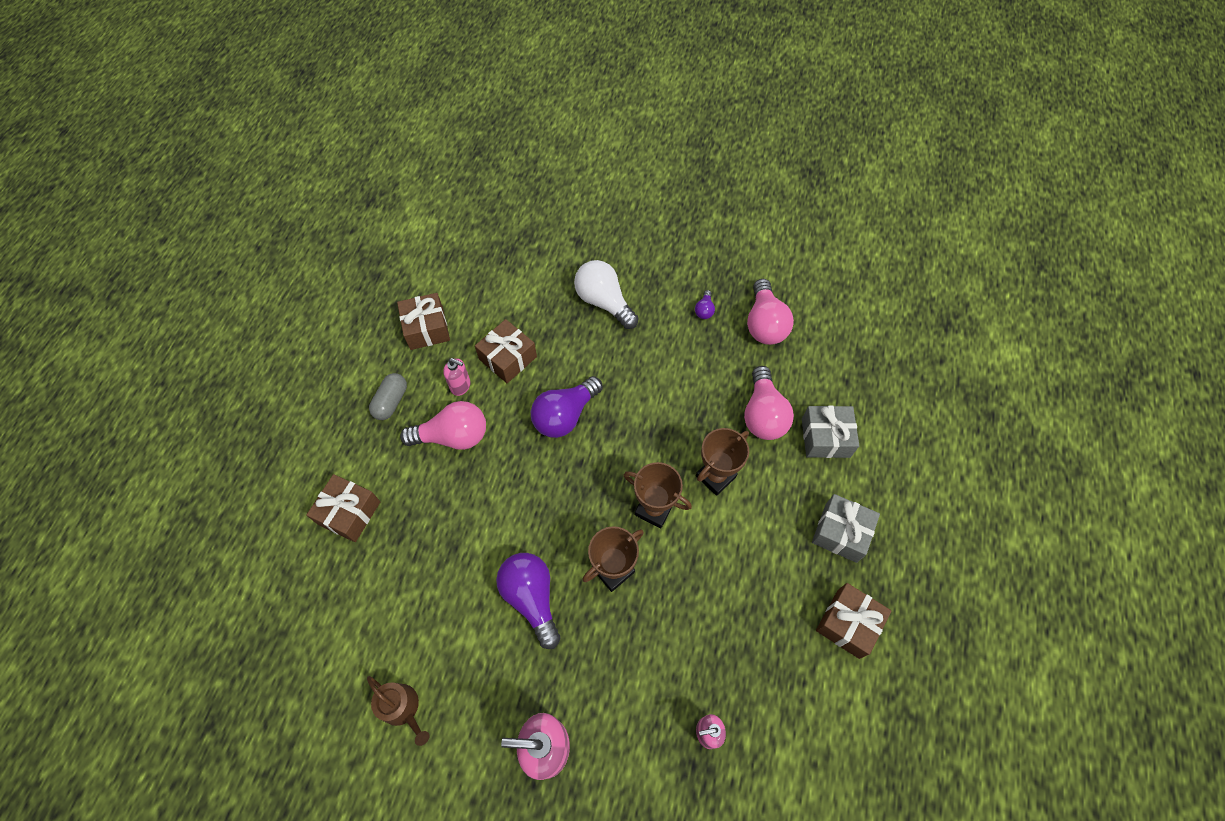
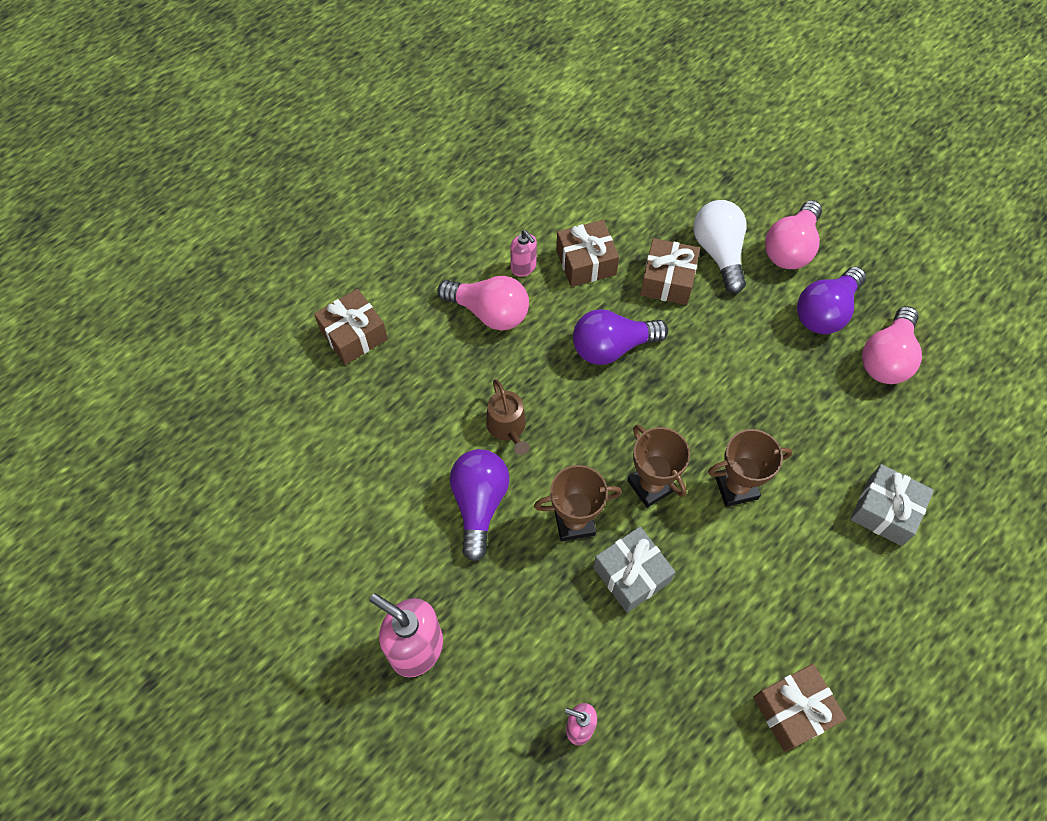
camera: 30 degrees right, 0 degrees up
brown watering can [367,676,430,746] -> brown watering can moved to [486,379,529,455]
grey capsule [369,373,407,420] -> none
brown gift [397,293,450,350] -> brown gift moved to [640,238,700,305]
purple light bulb [695,290,715,319] -> purple light bulb [797,266,866,334], size x2.19
pink light bulb [744,366,794,440] -> pink light bulb moved to [765,200,822,269]
grey gift [812,494,880,563] -> grey gift moved to [593,526,675,613]

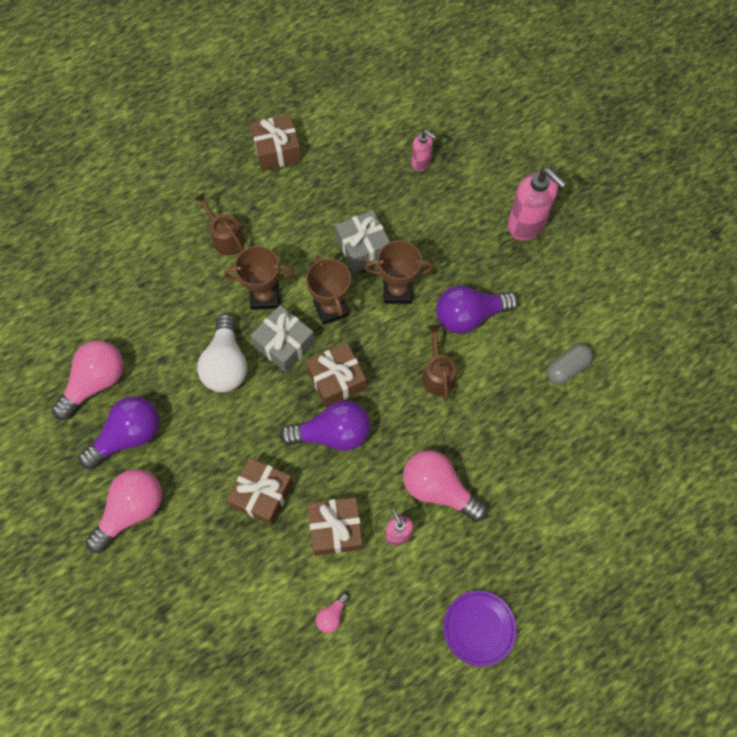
camera: 170 degrees left, 5 degrees up
brown gift [314,289,388,365] -> brown gift moved to [306,343,366,408]
purple light bulb [450,449,509,562] -> purple light bulb turned 60 degrees clockwise [436,286,518,334]
white light bulb [693,200,747,293] -> white light bulb moved to [197,314,247,392]
grey gift [850,464,934,546] -> grey gift moved to [250,305,315,373]
none -> brown watering can [194,193,245,255]
none -> pink light bulb [316,592,349,633]
none -> purple plate [443,590,517,667]
none -> grey capsule [547,344,593,385]

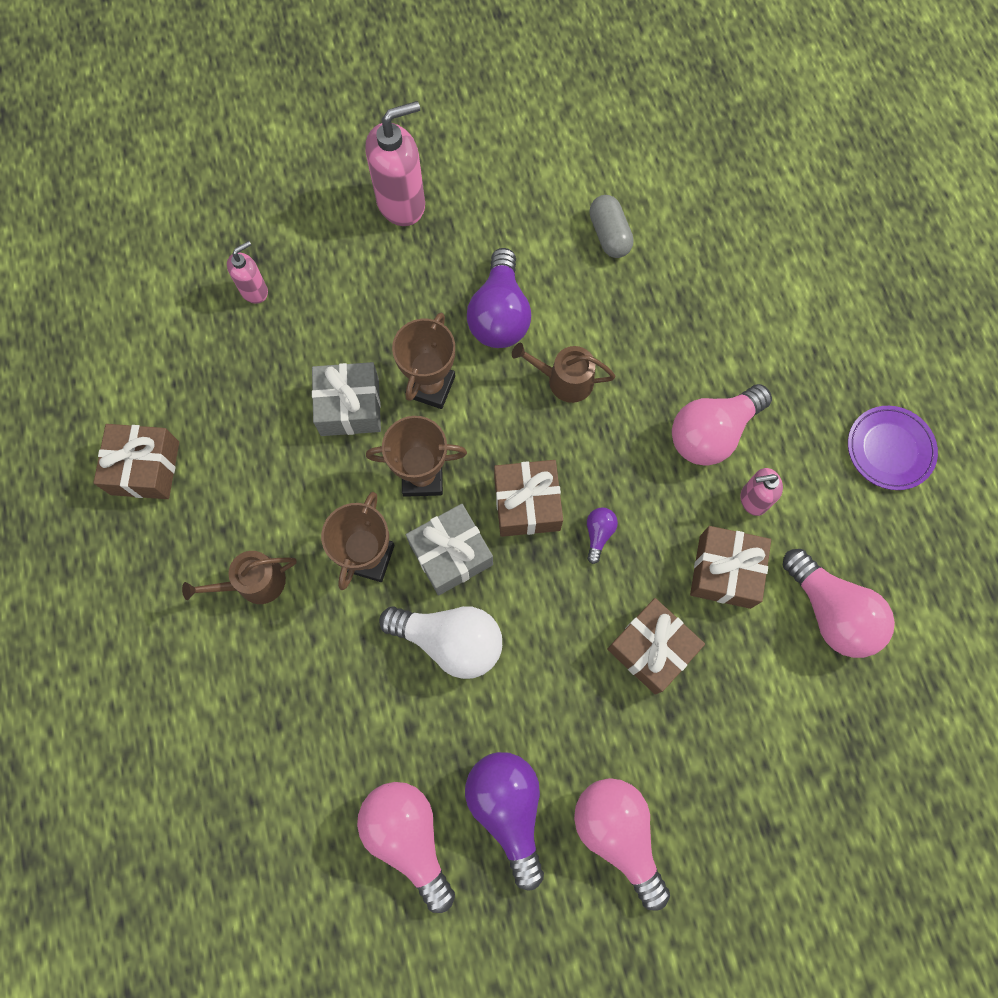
camera: 70 degrees left, 5 degrees up
purple light bulb [280,400,370,451] -> purple light bulb [587,507,618,564], size x0.46
pink light bulb [316,592,349,633] -> pink light bulb [783,549,895,658], size x2.19

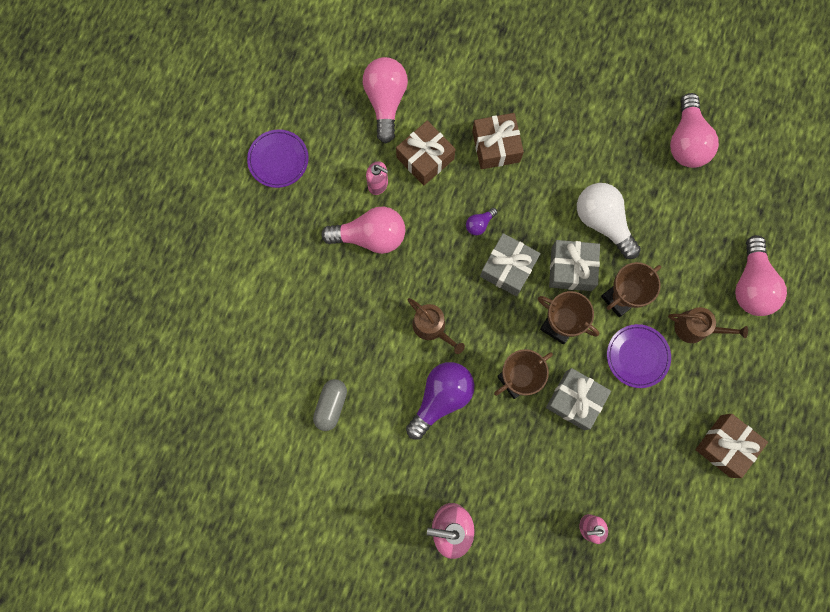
camera: 145 degrees left, 5 degrees up
purple light bulb [465,752,544,890] -> none
brown gift [494,460,563,537] -> grey gift [480,233,541,296]
pink light bulb [574,778,670,911] -> pink light bulb moved to [735,235,787,316]
none -> purple plate [607,324,671,388]

